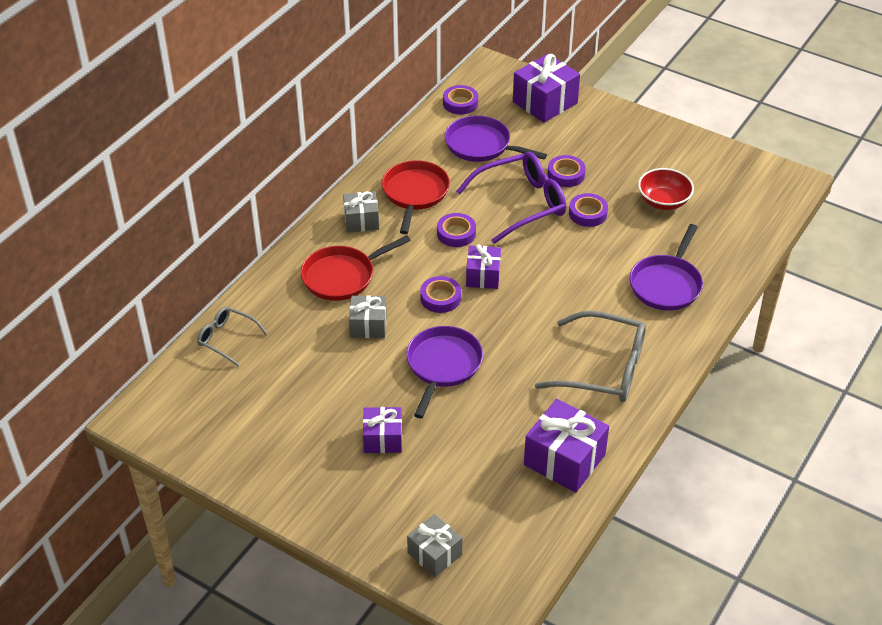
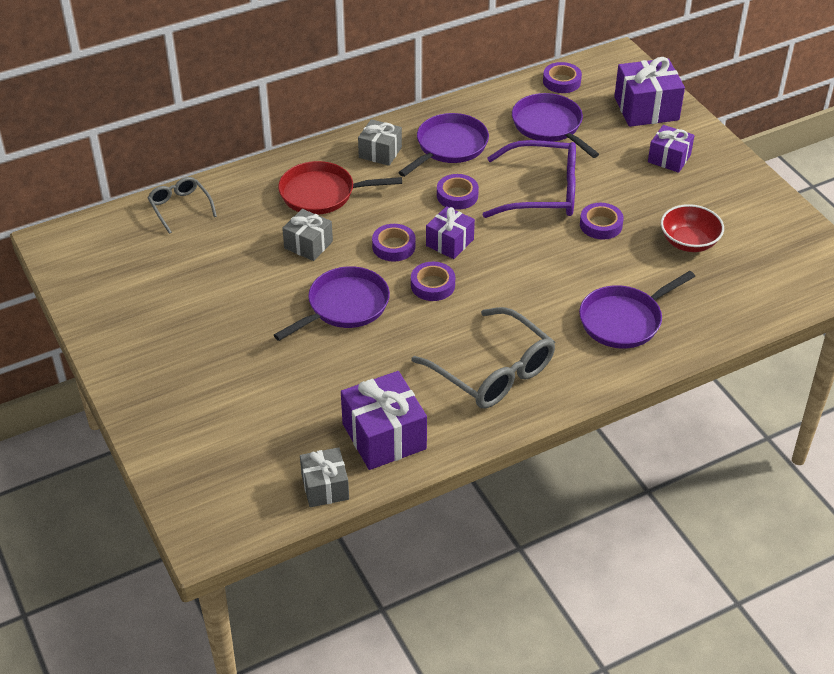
camera: 30 degrees right, 0 degrees up
purple gift [363,407,402,453] -> purple gift moved to [648,125,695,173]
red pan [382,160,450,234] -> purple pan [398,113,489,177]
grey gift [407,514,462,577] -> grey gift moved to [300,447,349,507]
purple tape [548,155,586,187] -> purple tape moved to [411,262,455,301]

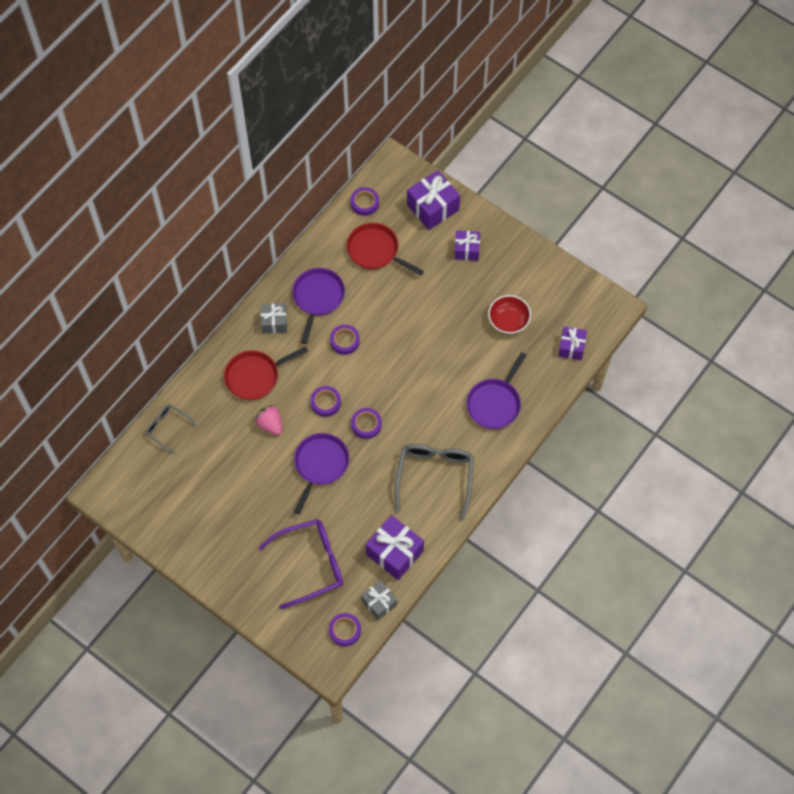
camera: 25 degrees left, 20 degrees up
grey gift [282,209,333,261] -> pink strawberry [255,405,282,435]
grey glasses [411,307,555,408] -> grey glasses turned 105 degrees counterclockwise [395,444,474,520]
purple gift [426,206,475,259] -> purple gift moved to [558,327,587,360]
purple glasses [483,140,576,218] -> purple glasses moved to [259,519,343,609]
purple pan [512,93,599,158] -> red pan [346,223,424,276]
purple tape [580,203,624,240] -> purple tape moved to [329,613,361,647]

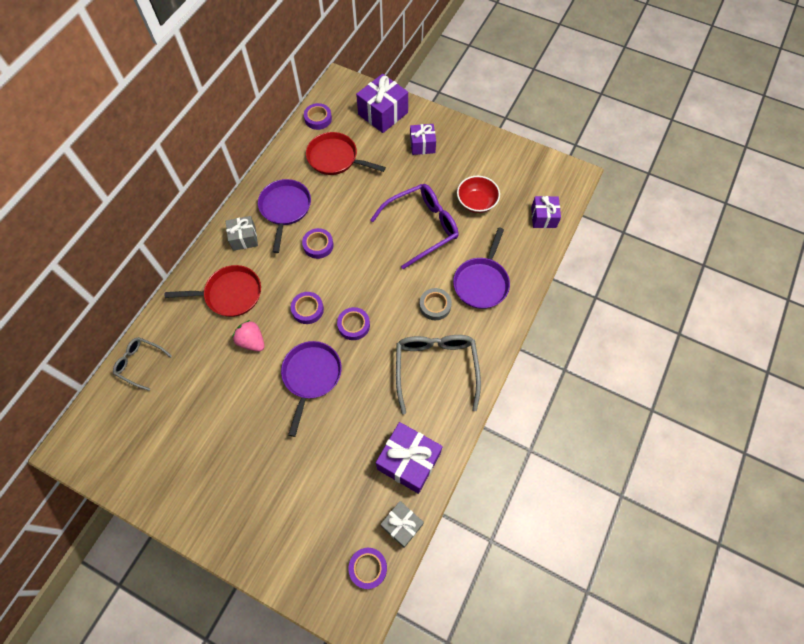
camera: 10 degrees left, 0 degrees up
red pan [224,346,308,400] -> red pan turned 150 degrees counterclockwise [165,265,261,317]
purple glasses [259,519,343,609] -> purple glasses moved to [370,184,458,269]
none -> grey tape [419,288,452,320]

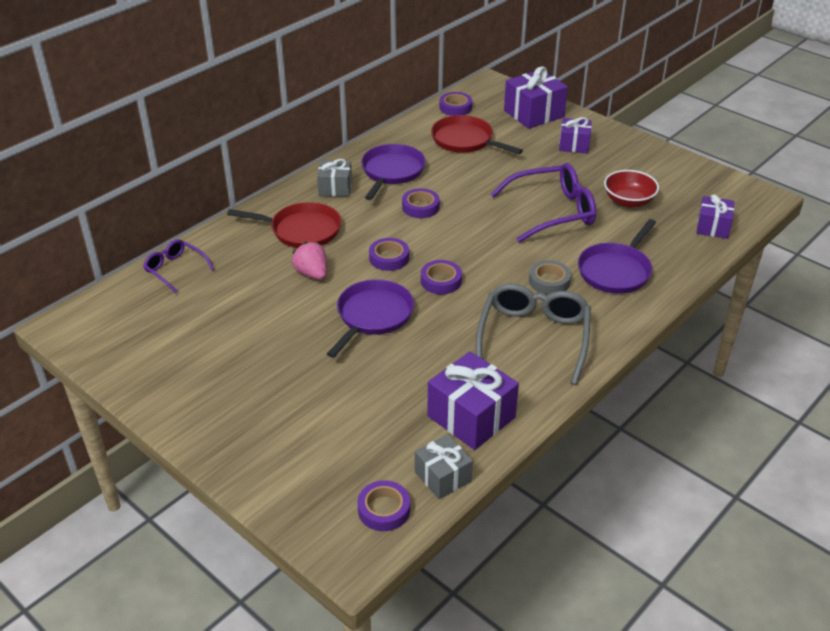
camera: 15 degrees right, 25 degrees down
grey glasses [113,337,172,391] -> purple glasses [143,239,214,294]

